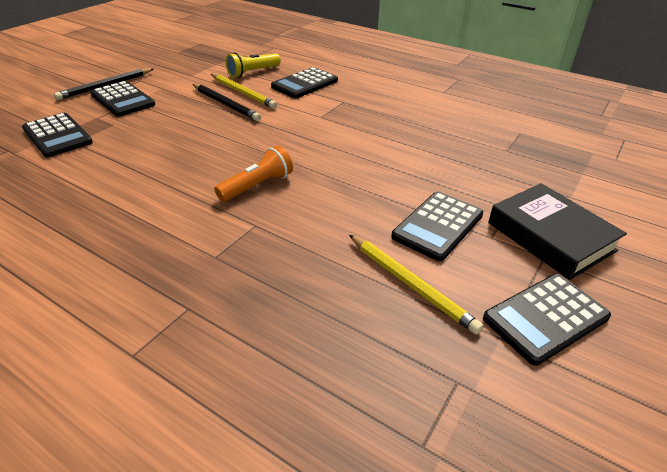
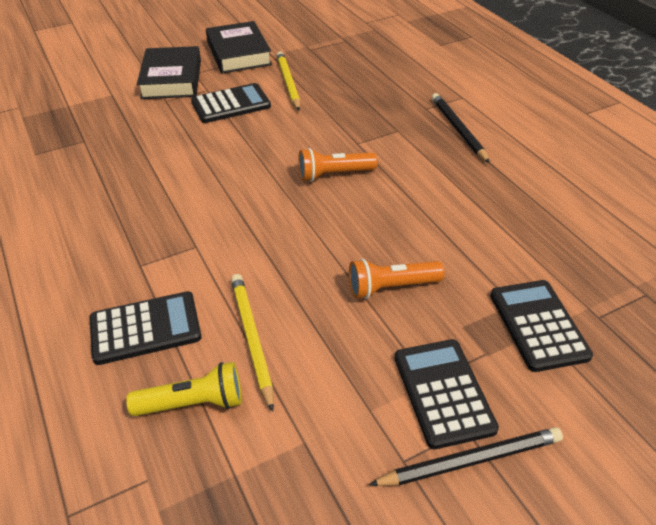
camera: 150 degrees left, 5 degrees up
black pencil [193,84,261,121] -> black pencil moved to [432,93,490,163]
black calculator [483,274,611,366] -> black book [206,21,272,74]
none -> orange flashlight [349,259,445,299]

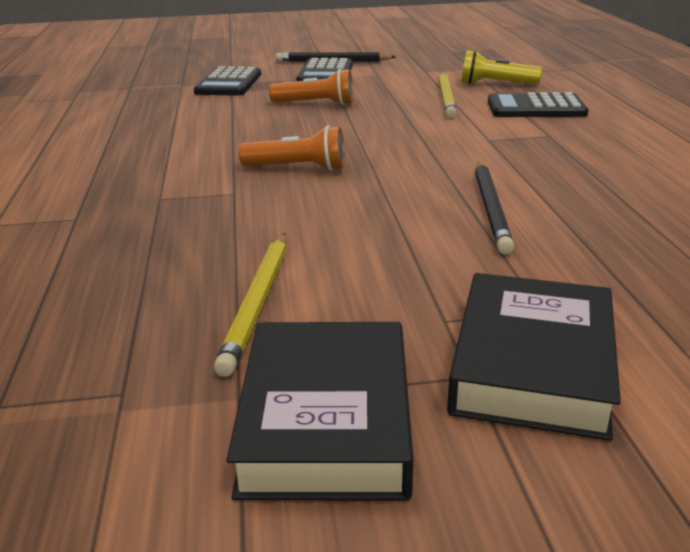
camera: 160 degrees left, 15 degrees down
black calculator [191,83,271,123] -> none
black pencil [432,93,490,163] -> black pencil moved to [475,162,514,254]

